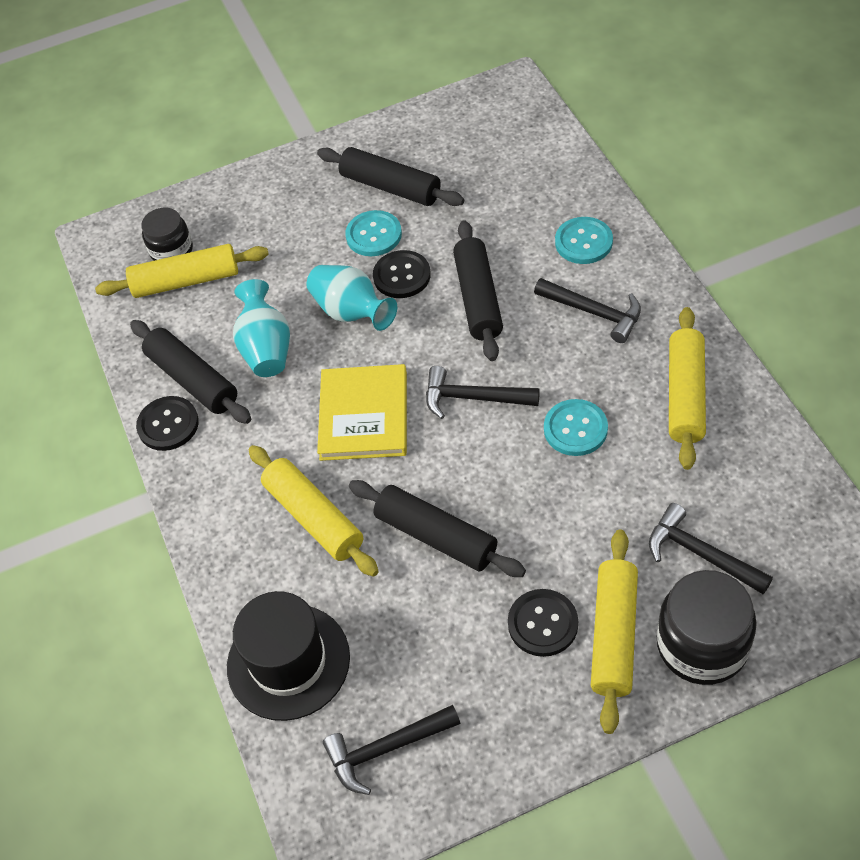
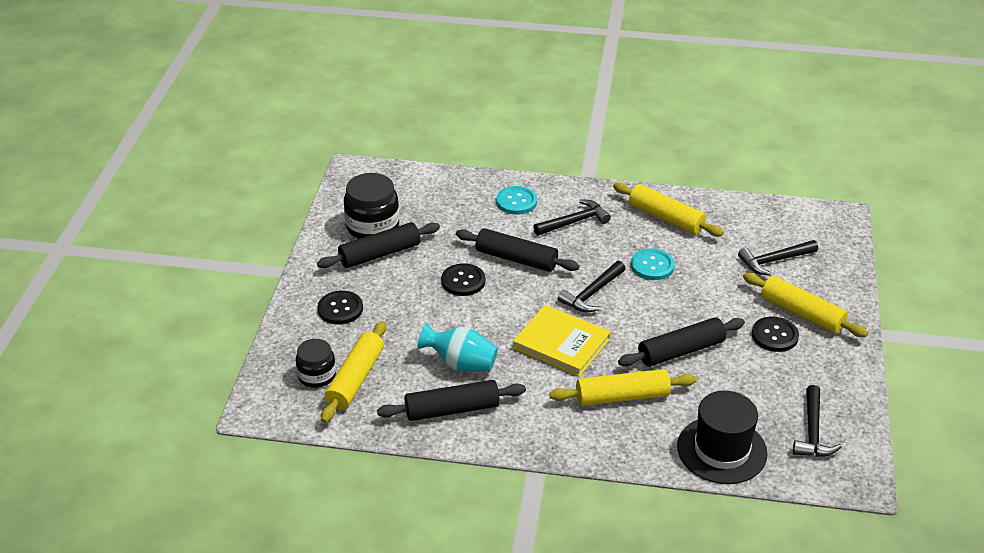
camera: 65 degrees left, 15 degrees down
black button [136,396,199,451] -> black button moved to [318,291,363,325]
turquoise vase [306,265,397,331] -> none
turquoise button [345,210,402,256] -> none
black jar [657,570,757,685] -> black jar moved to [344,173,399,239]

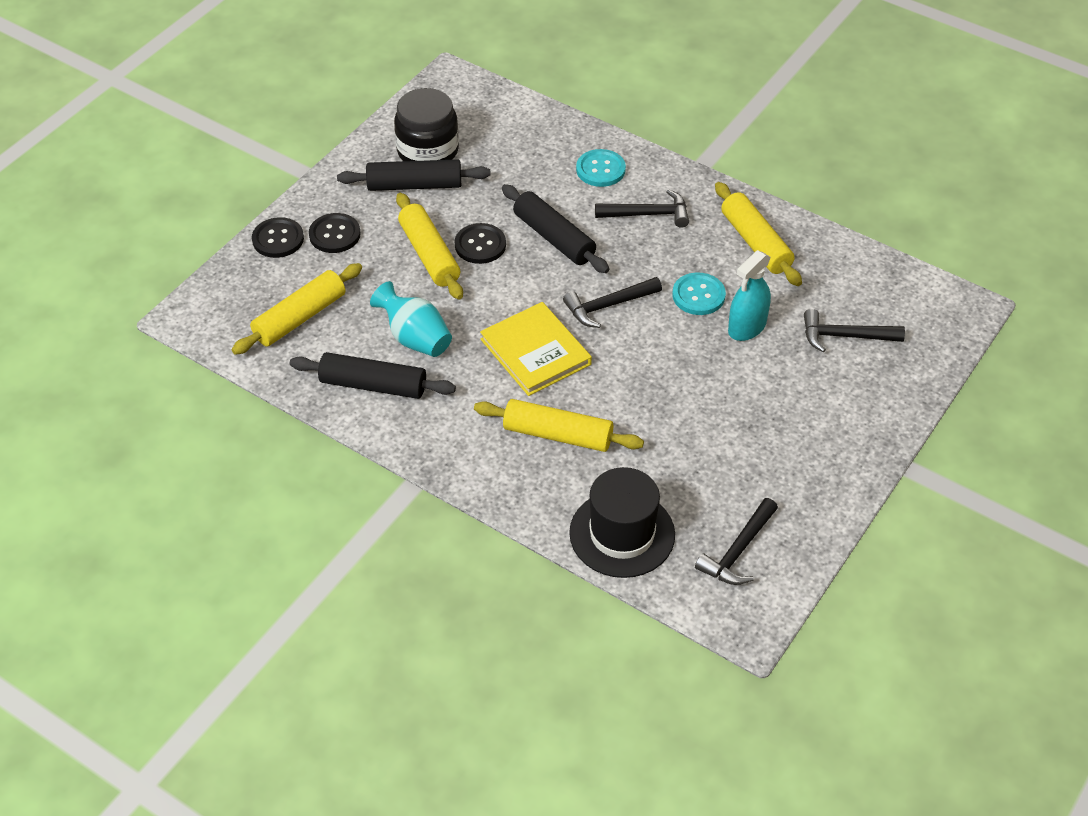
camera: 25 degrees right, 10 degrees up
black jar [296,339,336,388] -> none
black rolling pin [618,317,745,367] -> none
yellow rolling pin [743,273,868,337] -> yellow rolling pin moved to [396,193,463,300]
black button [752,317,799,352] -> black button moved to [252,217,304,258]
none -> turquoise spray bottle [728,250,771,341]

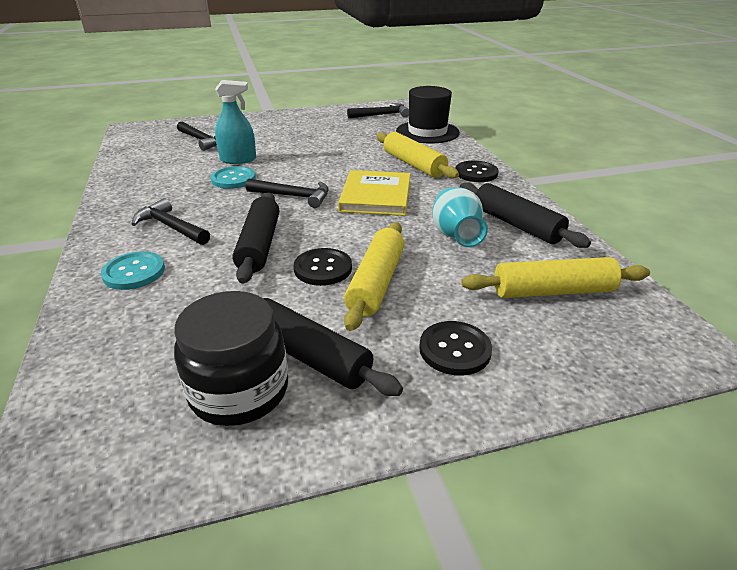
camera: 140 degrees left, 15 degrees down
black button [252,217,304,258] -> black button moved to [455,161,499,182]
yellow rolling pin [715,182,802,286] -> none

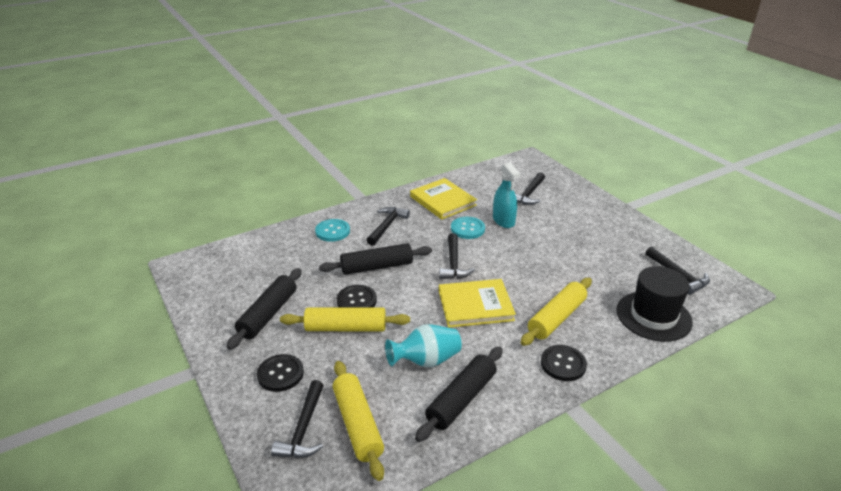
camera: 75 degrees right, 0 degrees up
black jar [174,291,288,426] -> none
none -> black hammer [271,380,324,458]
none -> yellow book [410,178,477,220]

